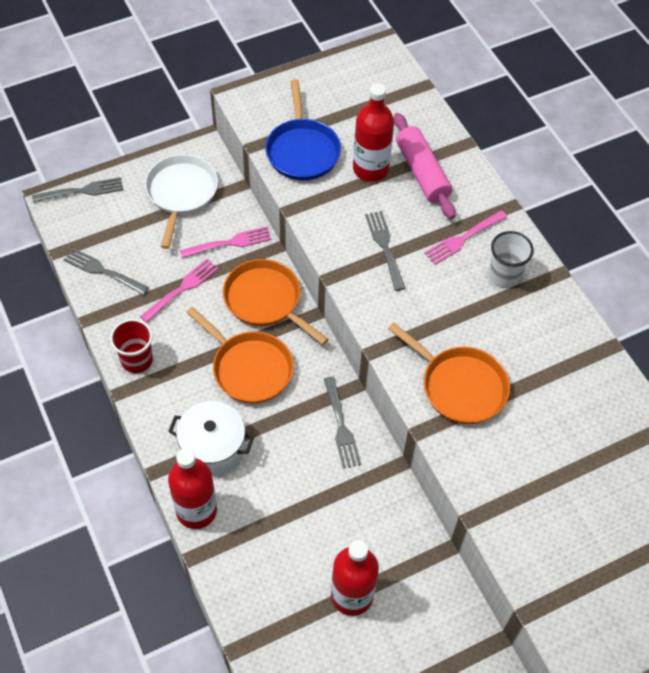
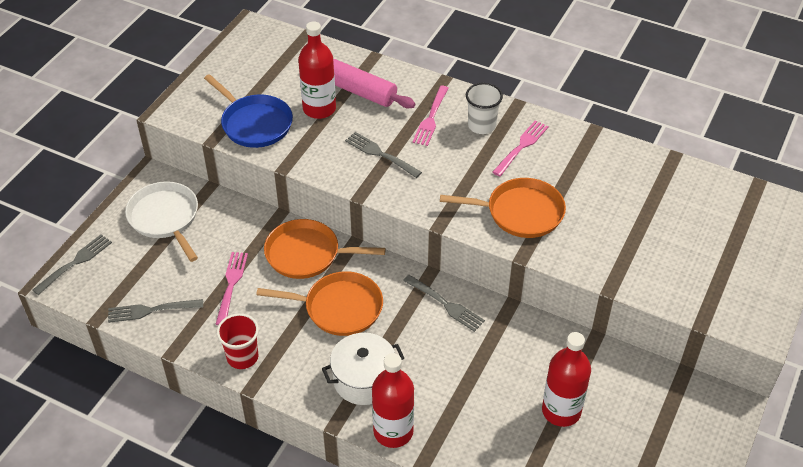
camera: 35 degrees left, 10 degrees down
pink fork [180,226,272,258] -> pink fork moved to [492,120,549,176]

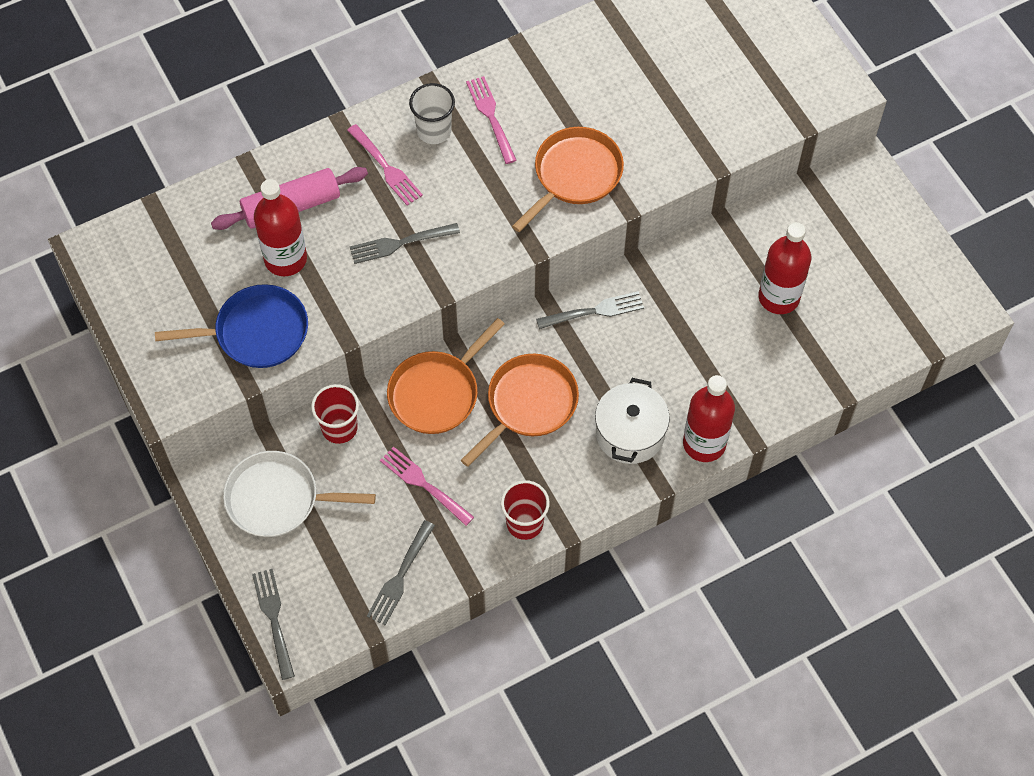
camera: 55 degrees left, 15 degrees up
none -> red cup [311,384,359,444]

